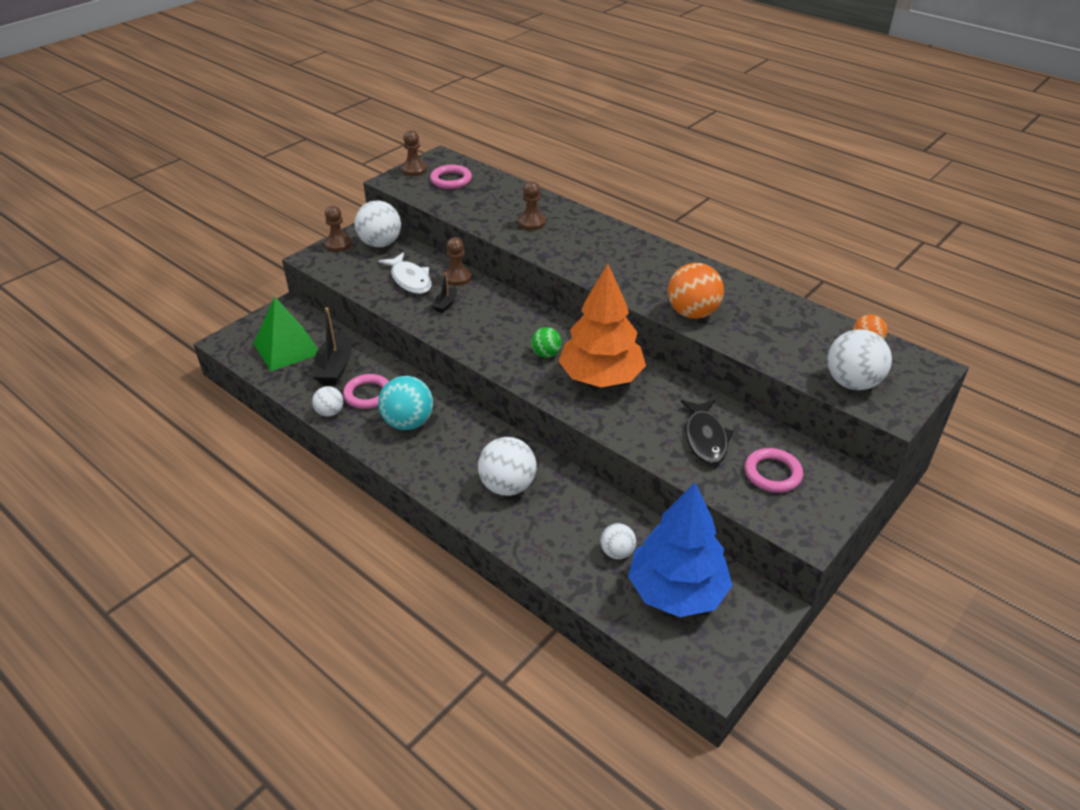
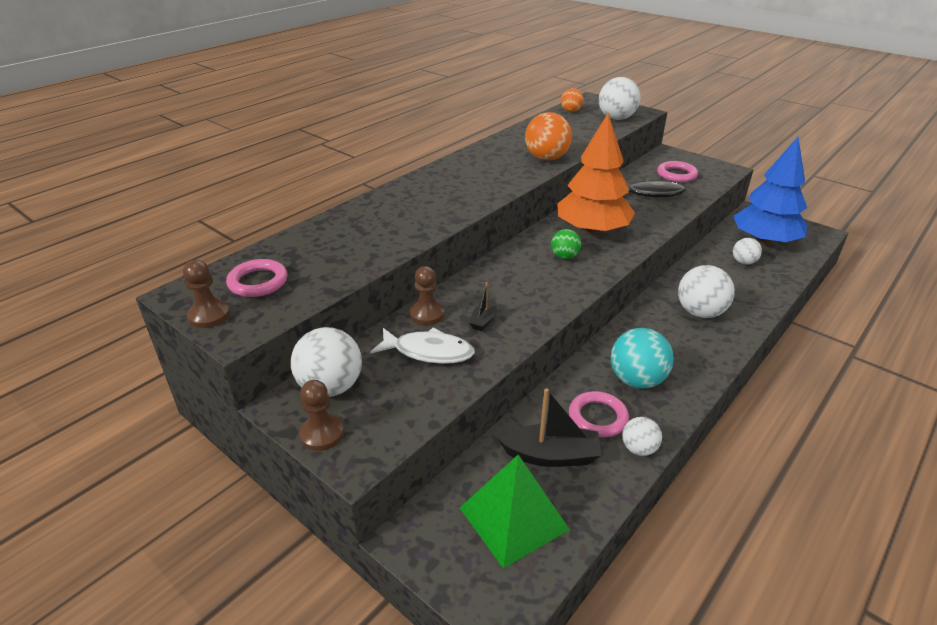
camera: 90 degrees left, 5 degrees down
white fish [378,252,431,294] -> white fish turned 45 degrees clockwise [371,327,475,364]
black boat [432,272,457,313] -> black boat turned 90 degrees clockwise [469,282,497,331]
brown pawn [518,181,546,230] -> none

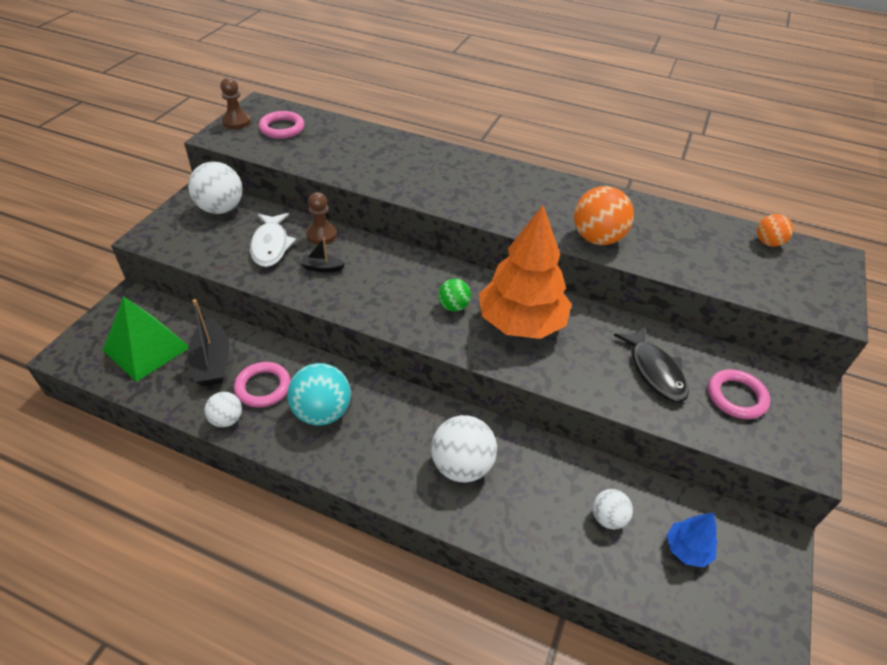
camera: 70 degrees right, 10 degrees up
brown pawn [299,380,344,451] -> none
white ball [599,77,641,120] -> none
blue tree [733,137,808,245] -> blue tree [666,513,718,568], size x0.45

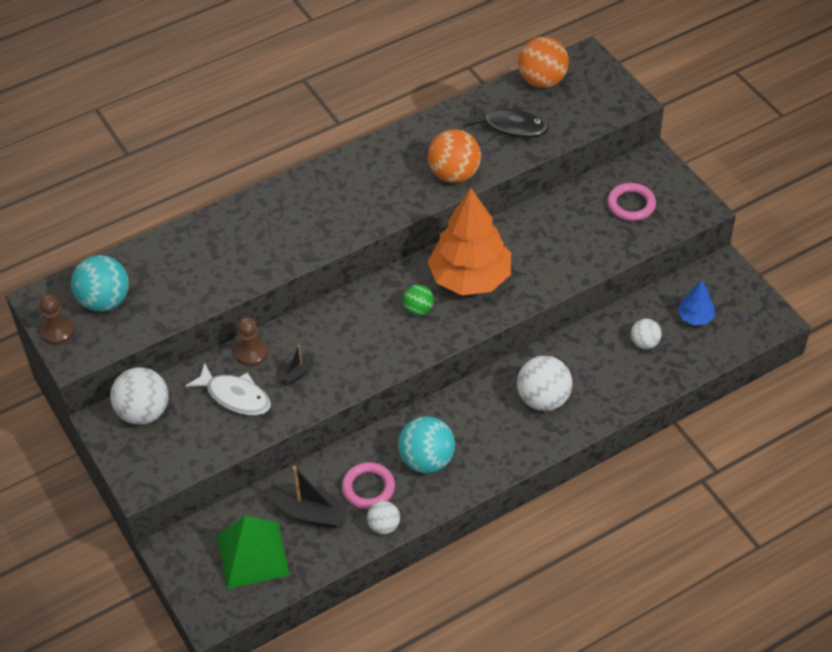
camera: 50 degrees left, 5 degrees up
pink ring [259,111,305,139] -> turquoise ball [71,255,129,312]
black fish [614,327,689,402] -> black fish moved to [465,104,549,138]
orange ball [757,214,793,247] -> orange ball [518,37,569,88], size x1.76

